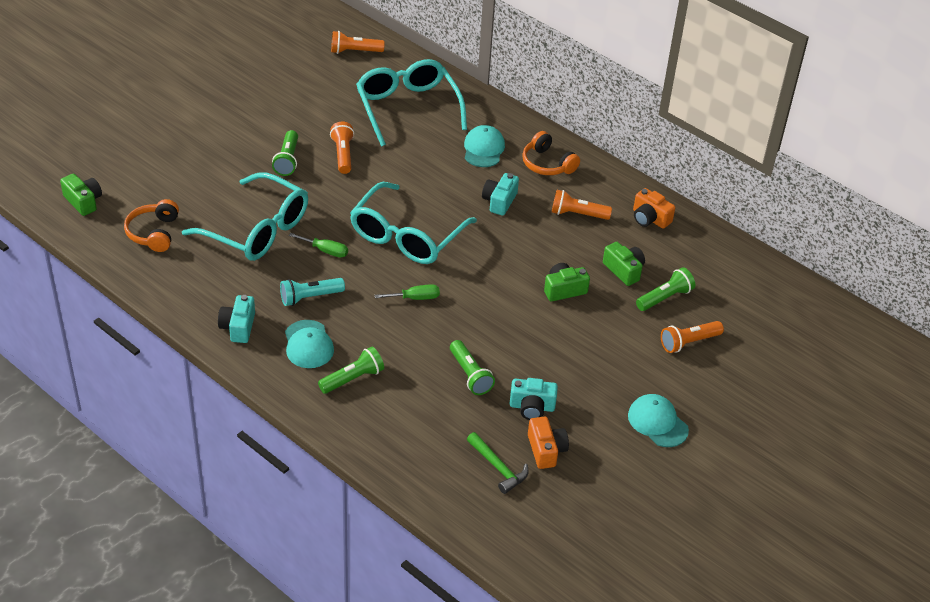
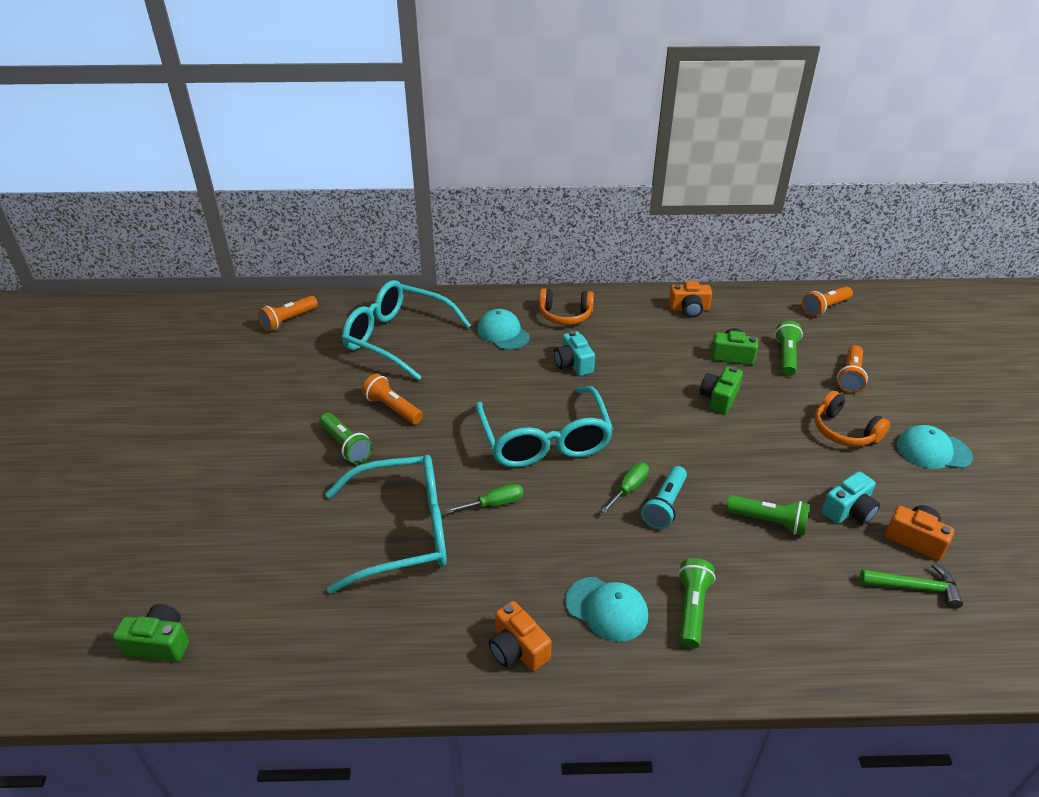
camera: 40 degrees left, 5 degrees down
orange headphones [124,199,179,252] -> orange headphones moved to [814,391,890,447]
turquoise camera [218,295,255,343] -> orange camera [489,601,551,671]
turquoise flashlight [280,278,345,306] -> turquoise flashlight moved to [641,466,687,529]
orange flashlight [552,190,612,220] -> orange flashlight moved to [802,286,853,316]

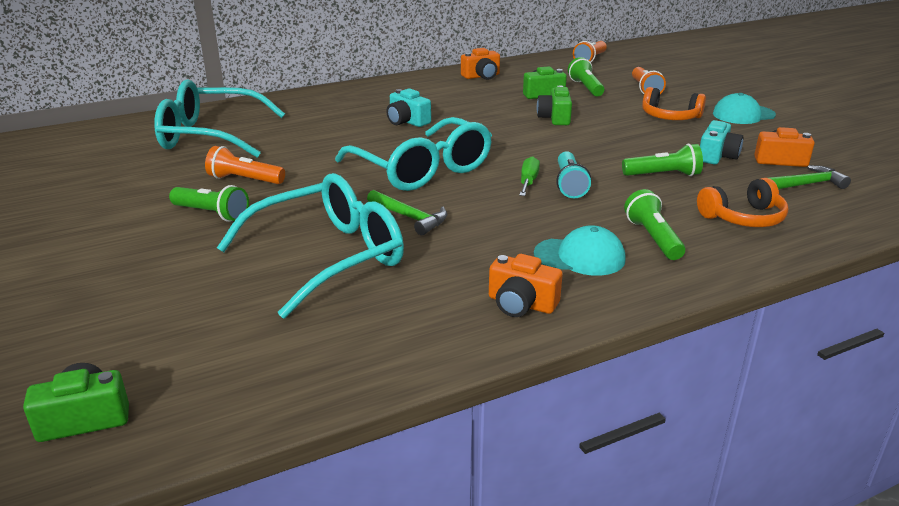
camera: 25 degrees left, 10 degrees down
orange flashlight [258,296,318,332] -> none
green screwdriver [446,484,524,514] -> green hammer [367,190,447,235]
turquoise cap [477,309,530,350] -> none
orange headphones [539,289,594,325] -> orange headphones moved to [697,178,788,227]

